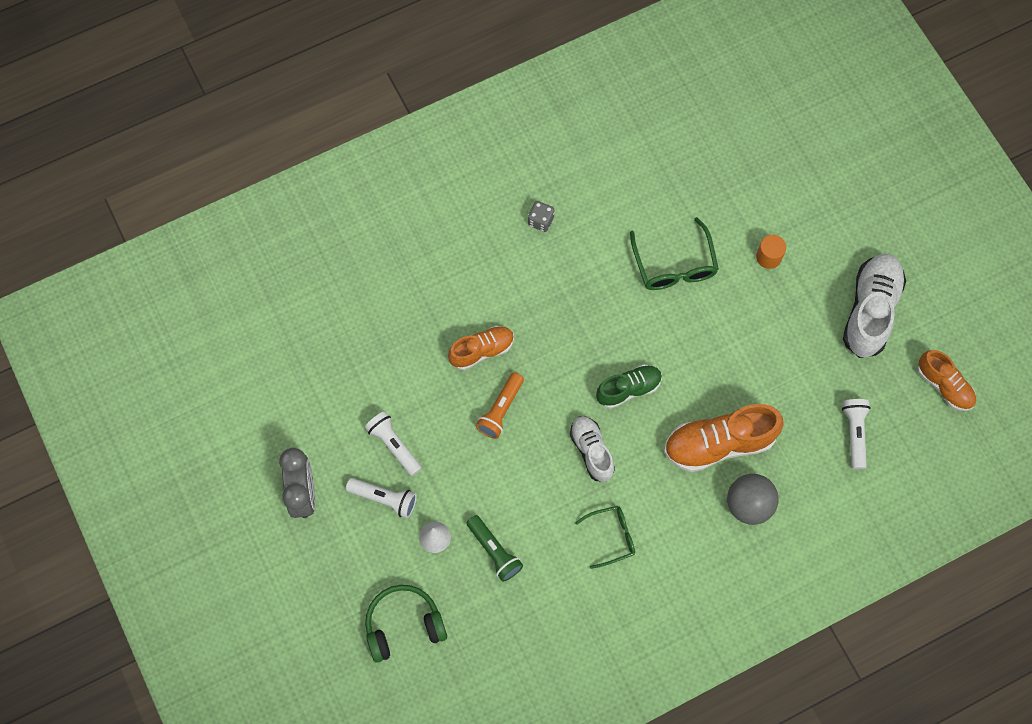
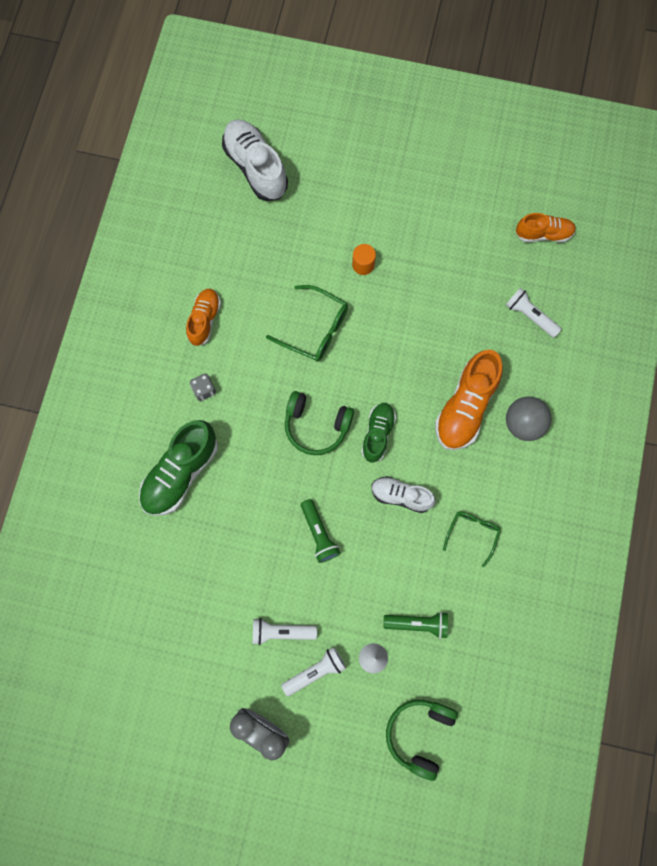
camera: 50 degrees left, 5 degrees up
orange shoe [448,326,514,370] -> orange shoe moved to [186,289,221,346]
orange flashlight [475,373,524,439] -> green flashlight [301,499,340,563]
white shoe [843,254,906,358] -> white shoe moved to [222,119,288,201]
none -> green shoe [139,420,218,516]
none -> green headphones [285,391,354,455]

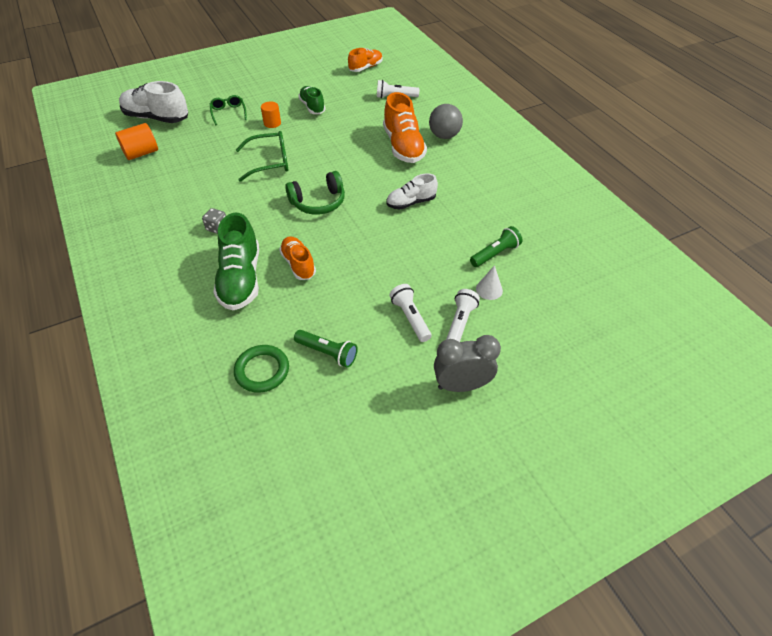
camera: 40 degrees left, 25 degrees down
orange shoe [186,289,221,346] -> orange shoe moved to [279,236,316,280]
white flashlight [253,618,317,645] -> white flashlight turned 105 degrees clockwise [389,284,431,342]
green flashlight [301,499,340,563] -> green flashlight moved to [294,330,358,368]
green shoe [361,403,396,463] -> green shoe moved to [298,86,325,114]
green headphones [386,700,458,781] -> none
green glasses [443,511,501,567] -> green glasses moved to [210,95,247,125]
none -> orange cylinder [115,123,158,160]
none -> green ring [234,345,289,393]

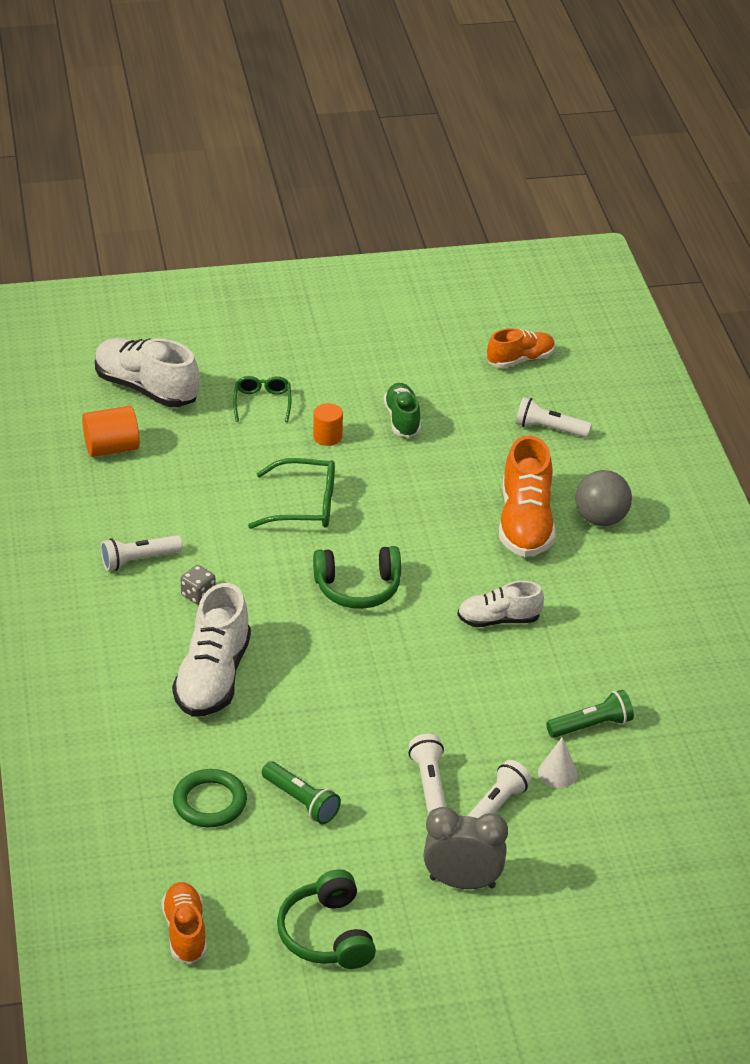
camera: 15 degrees right, 10 degrees down
green shoe [213,213,259,310] -> white shoe [172,583,251,717]
orange shoe [279,236,316,280] -> orange shoe moved to [161,882,207,964]
none -> white flashlight [101,535,183,571]
none -> green headphones [277,869,376,969]

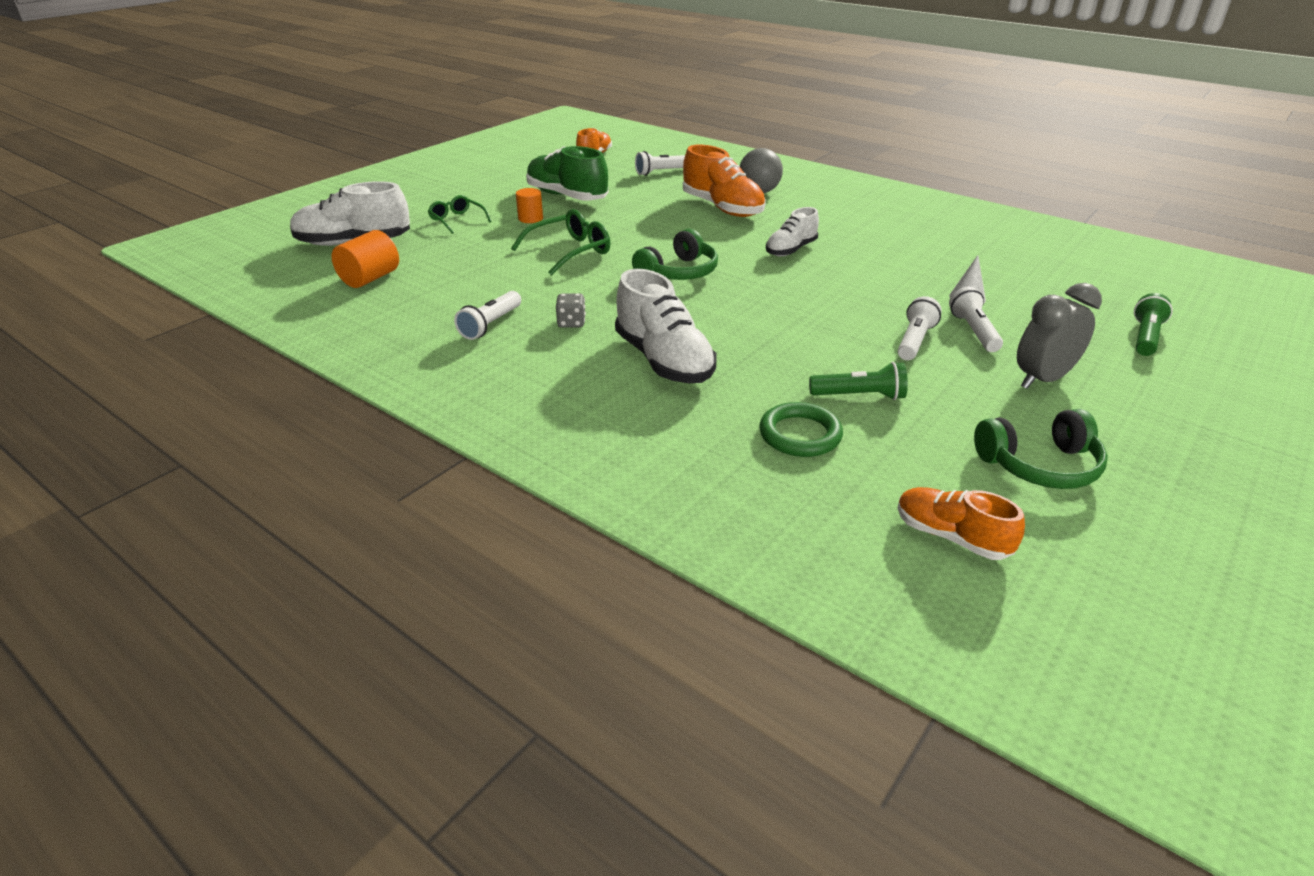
camera: 40 degrees left, 5 degrees down
green headphones [277,869,376,969] -> green headphones turned 45 degrees counterclockwise [974,409,1108,489]
green shoe [384,383,421,438] -> green shoe [526,146,608,201], size x1.63
white flashlight [409,734,446,815] -> white flashlight turned 75 degrees clockwise [898,296,942,361]
green flashlight [546,690,634,738] -> green flashlight moved to [1134,293,1173,356]

